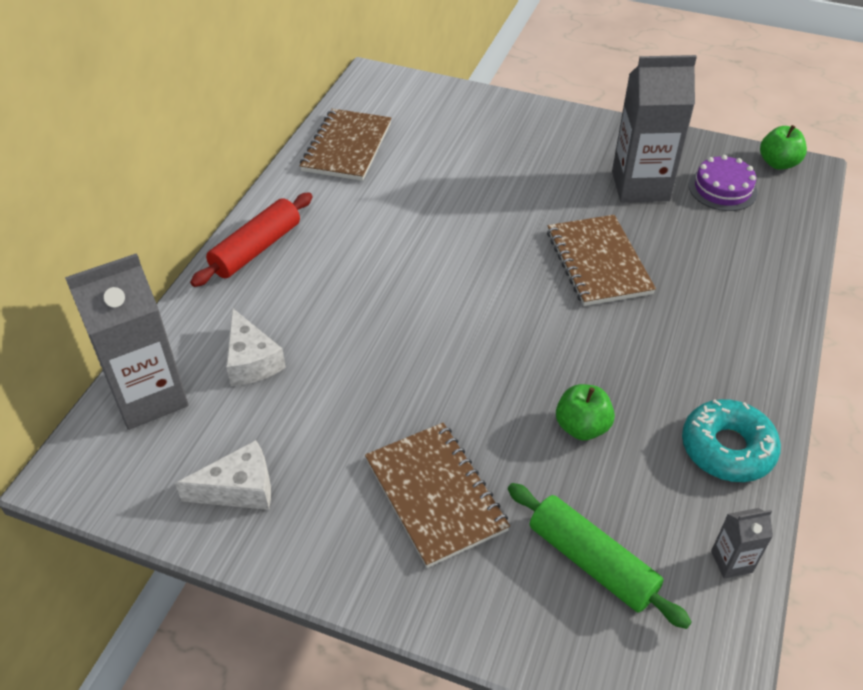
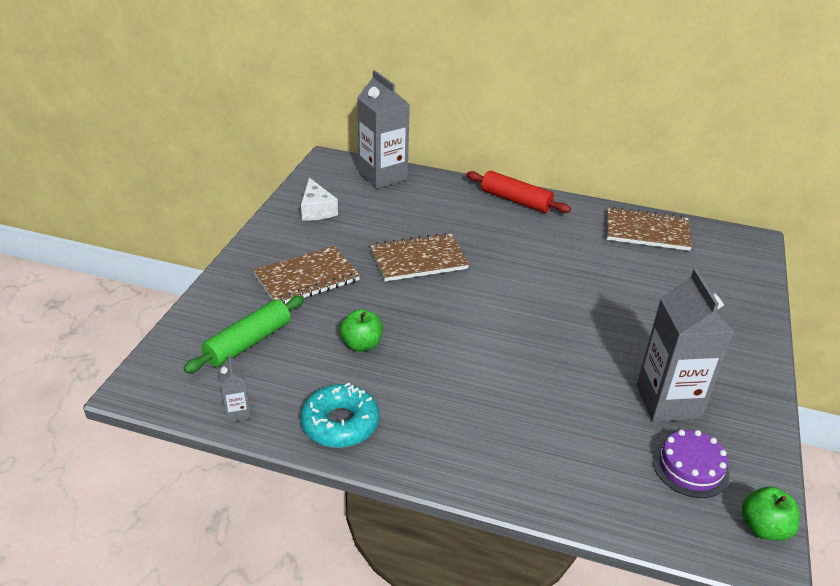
camera: 85 degrees right, 10 degrees down
white cheese [226,308,286,386] -> none
brown notebook [547,215,656,306] -> brown notebook moved to [370,232,469,282]

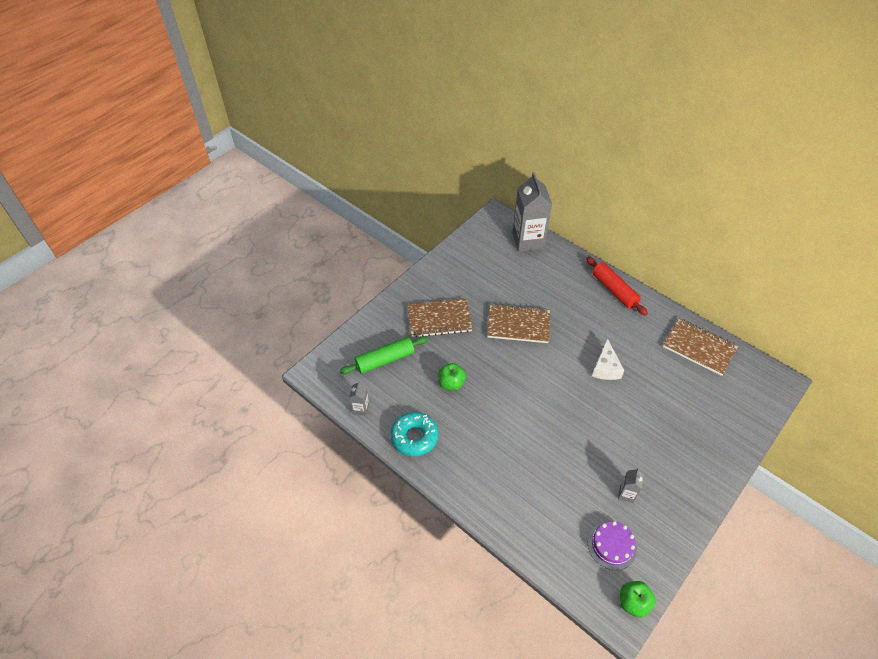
camera: 25 degrees right, 15 degrees up
white cheese [301,178,338,220] -> white cheese moved to [592,338,624,380]
grey carton [637,269,735,422] -> grey carton [618,468,644,503], size x0.44

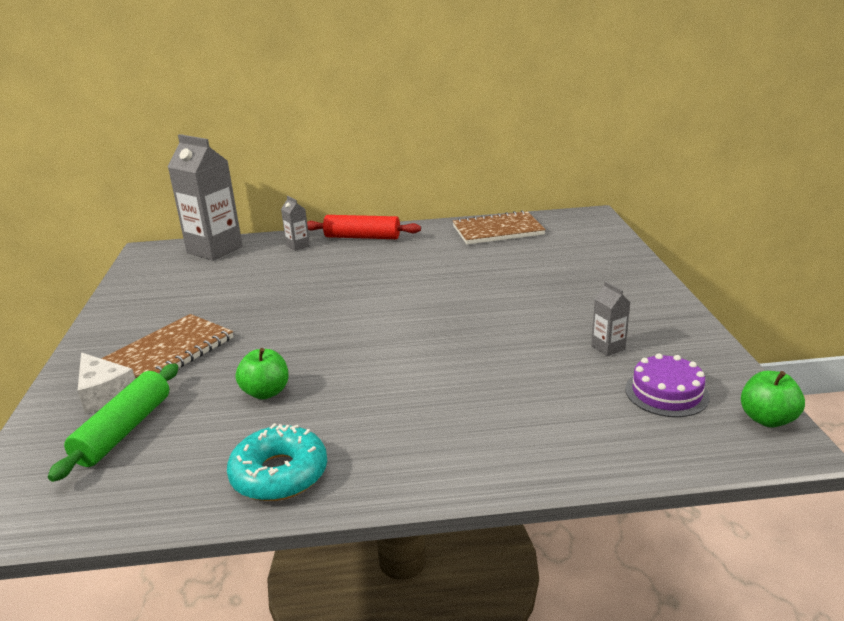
camera: 45 degrees left, 25 degrees down
grey carton [349,381,369,416] -> grey carton moved to [281,196,310,251]
brown notebook [487,304,550,343] -> none
white cheese [592,338,624,380] -> white cheese moved to [78,352,135,414]

